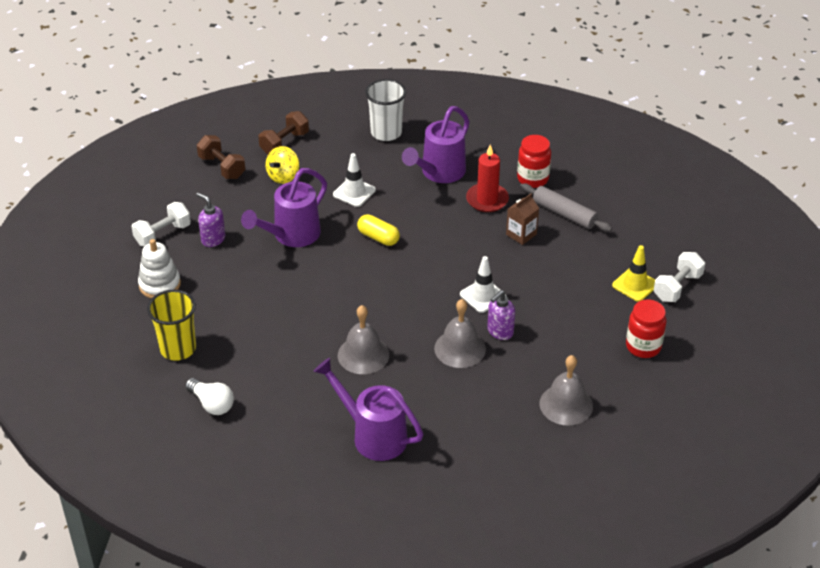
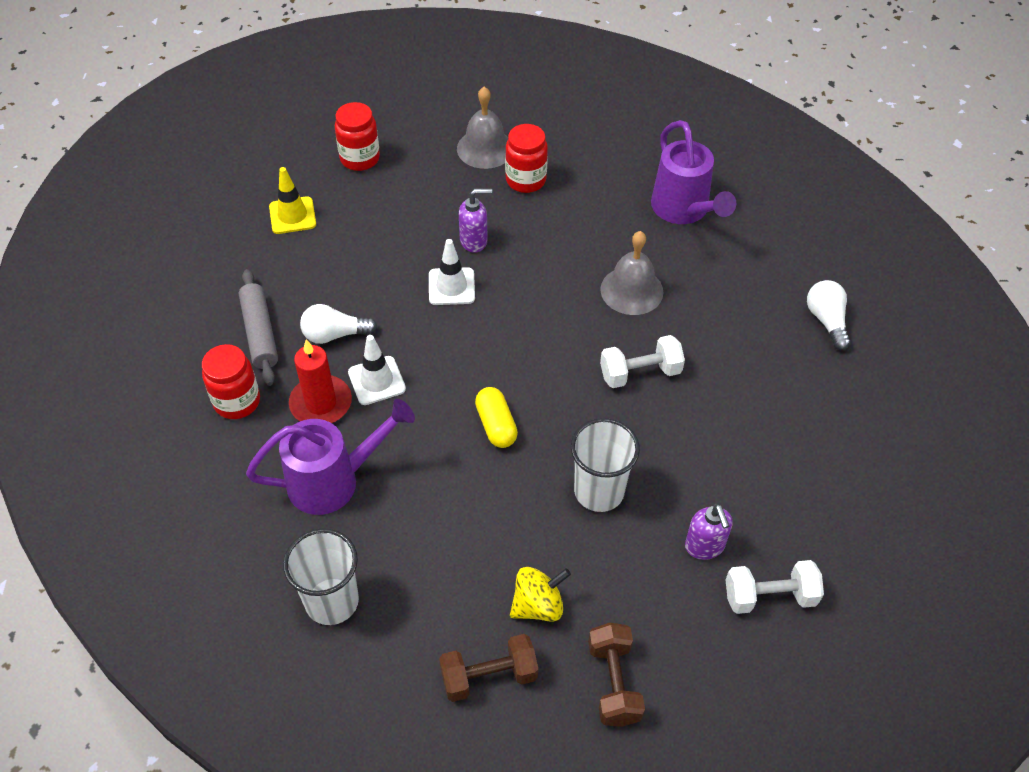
camera: 145 degrees left, 10 degrees up
white stacking toy [138,239,181,299] -> none
yellow cup [147,290,196,361] -> none
purple watering can [241,168,327,247] -> white cup [571,418,640,512]
white traffic cone [333,153,376,207] -> white traffic cone moved to [348,335,406,405]
grey bell [434,299,486,368] -> none
brown carton [506,193,539,245] -> white light bulb [300,304,377,344]
white dumbbell [653,252,705,302] -> white dumbbell moved to [600,335,685,388]
none -> red jar [505,124,548,193]

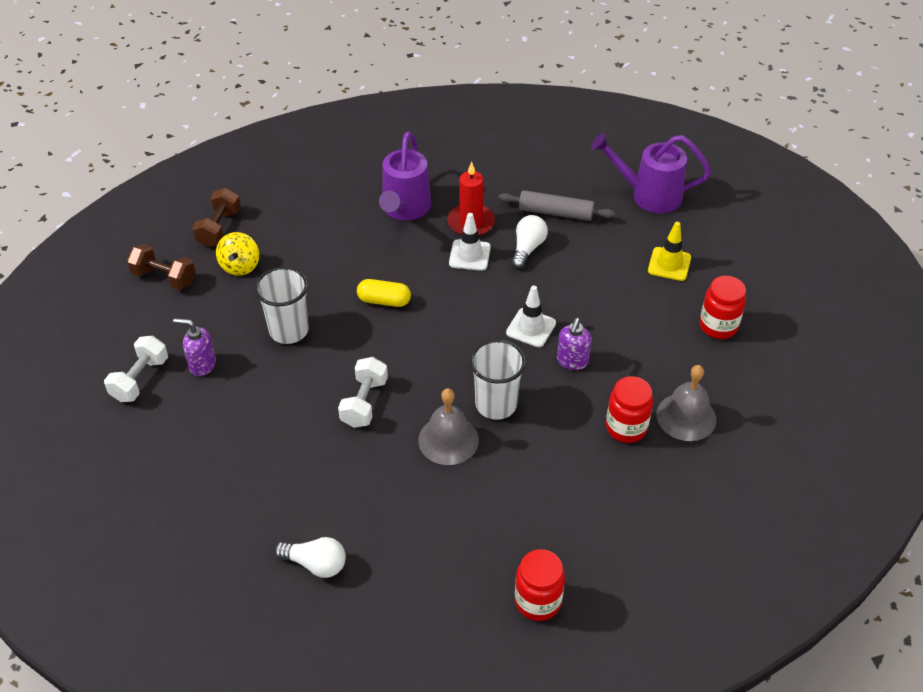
camera: 120 degrees right, 5 degrees down
red jar [202,344,260,419] -> red jar moved to [515,549,565,621]
white cup [283,528,359,625] -> white cup moved to [470,339,526,420]
purple watering can [651,120,736,224] -> purple watering can moved to [591,133,711,213]

